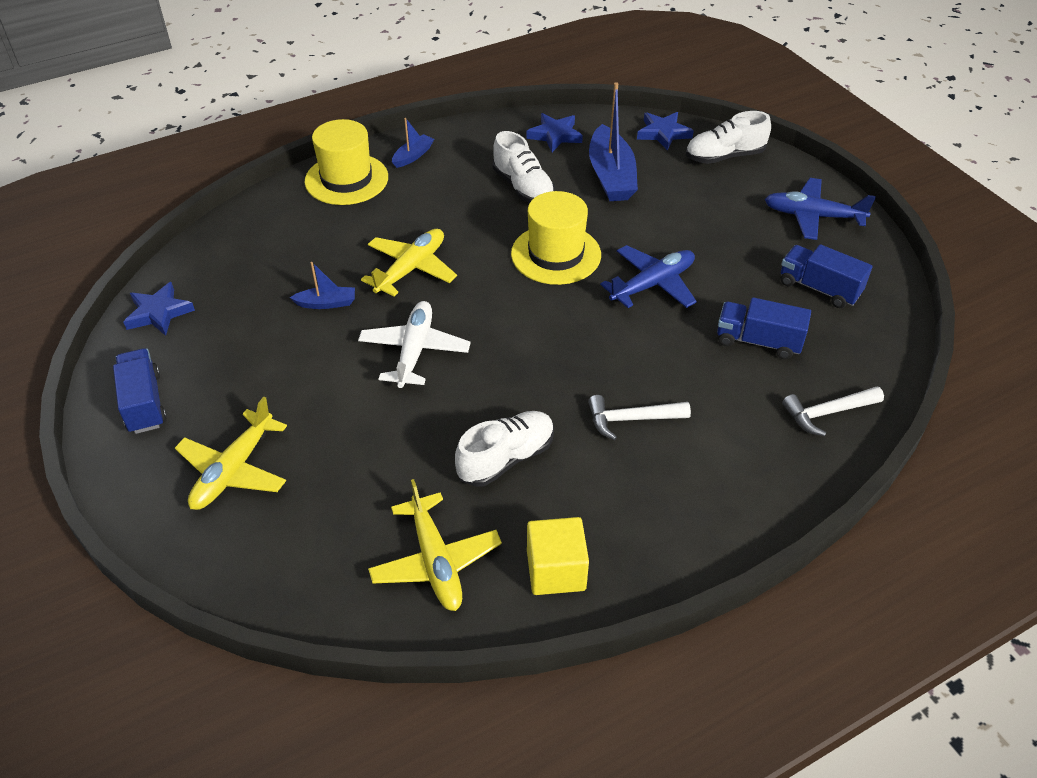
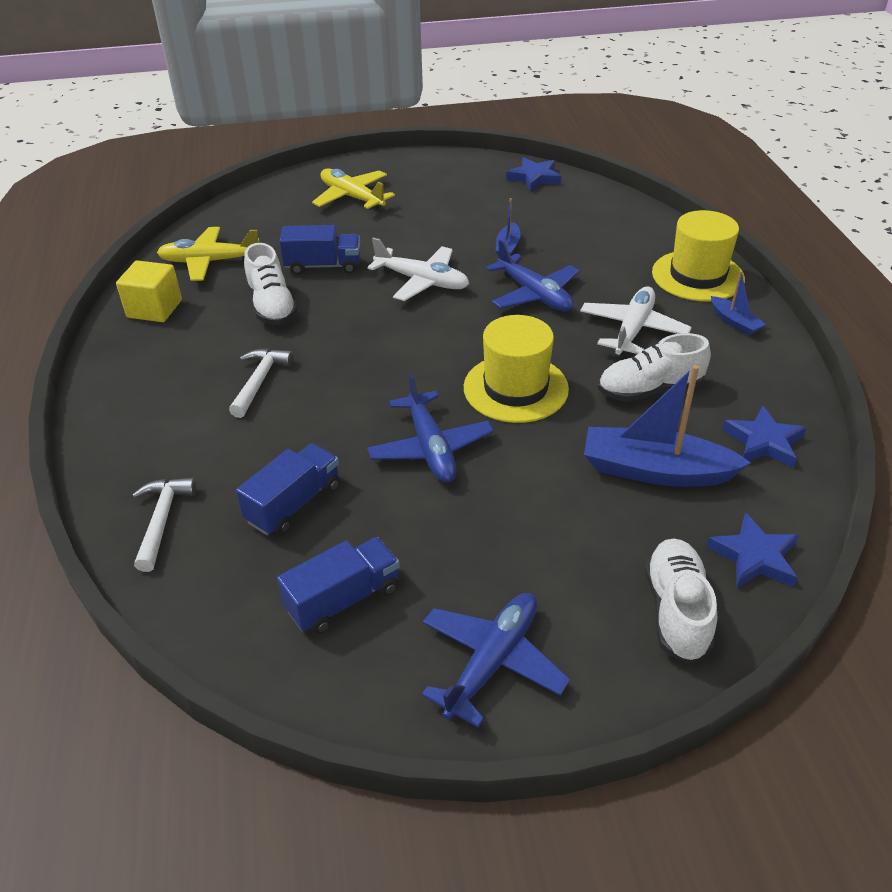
camera: 110 degrees right, 5 degrees down
blue truck [113,348,167,434] -> blue truck moved to [280,225,360,275]
yellow plane [361,229,457,296] -> blue plane [486,240,579,311]
none -> white plane [580,286,692,355]

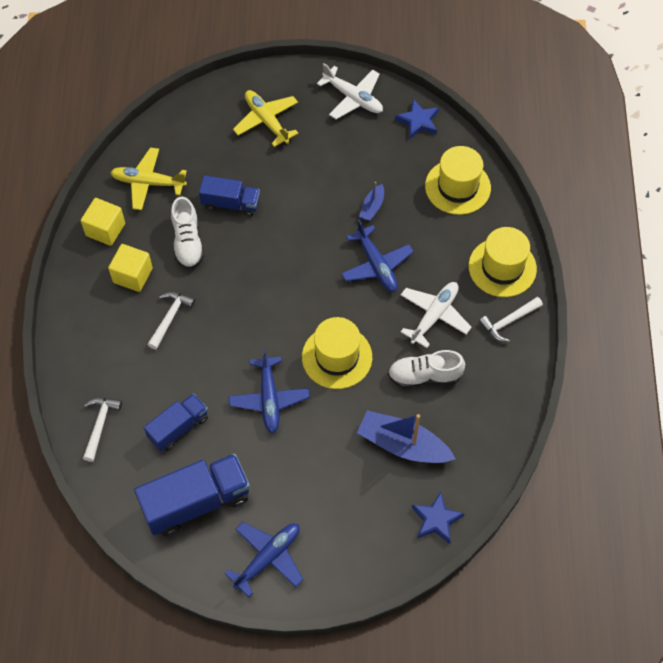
camera: 10 degrees right, 20 degrees up
blue truck [277,537,400,634] -> blue truck [134,454,250,536], size x1.64
white plane [367,238,469,301] -> white plane moved to [317,63,383,119]
white shoe [645,539,717,663] -> none
blue boat [711,271,766,336] -> white hammer [479,297,543,342]
blue star [723,406,807,468] -> none
none -> yellow cube [108,244,153,292]
none -> yellow hat [425,146,491,215]

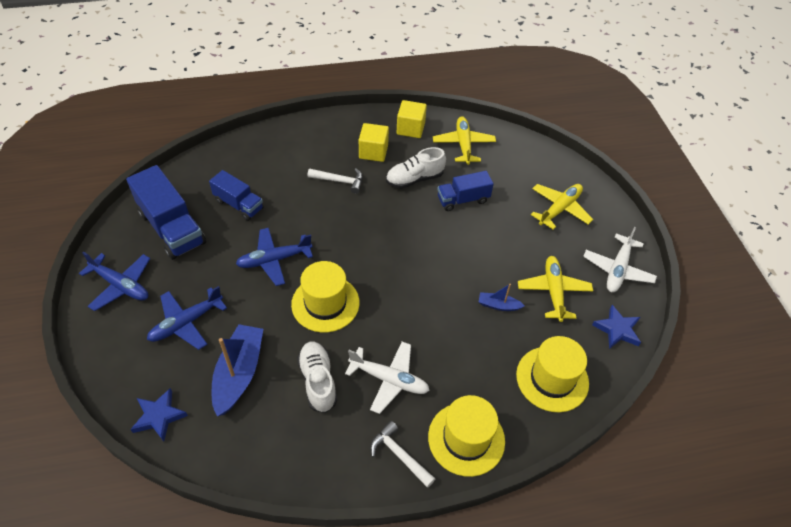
camera: 75 degrees right, 10 degrees down
white hammer [83,398,122,462] -> none
blue truck [199,175,260,217] -> blue truck turned 75 degrees clockwise [437,171,494,211]
blue plane [341,220,414,292] -> blue plane moved to [147,286,227,350]
none -> yellow plane [518,256,593,322]

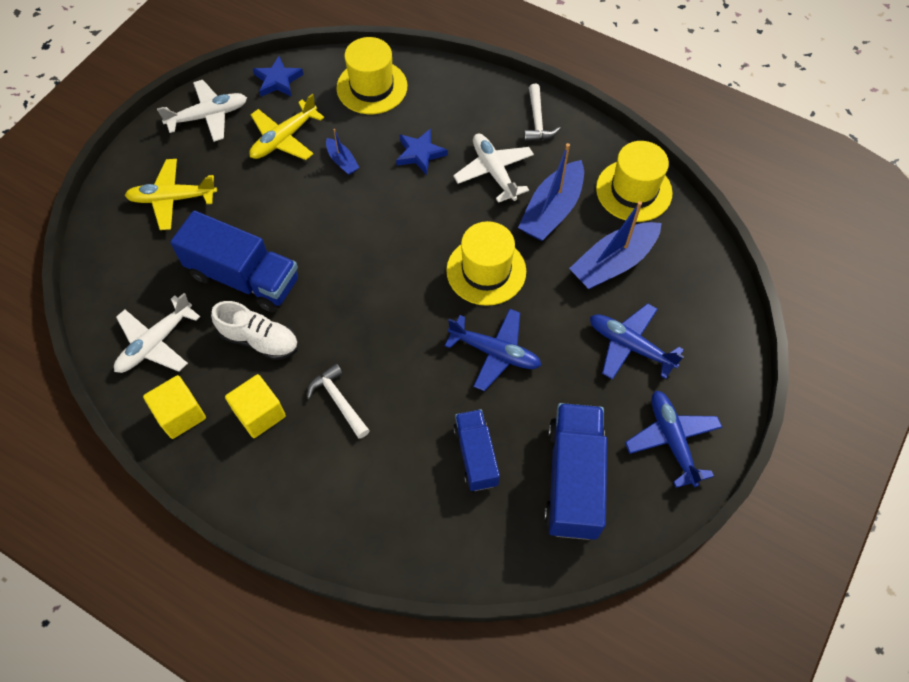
camera: 135 degrees left, 10 degrees up
blue star [130,388,188,442] -> blue star moved to [396,128,448,175]
blue plane [147,286,227,350] -> blue plane turned 150 degrees counterclockwise [590,303,684,380]
white shoe [297,342,337,413] -> blue boat [518,143,584,241]
yellow hat [428,395,505,477] -> yellow hat moved to [596,141,673,222]
yellow plane [433,117,496,165] -> white plane [114,293,200,373]
blue truck [437,171,494,211] -> blue truck [170,211,299,312], size x1.64

